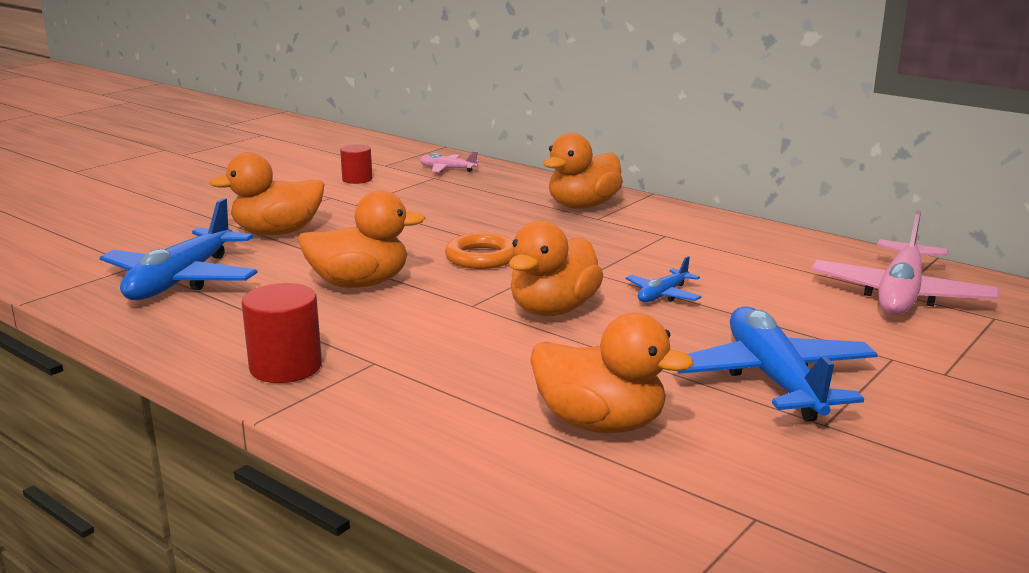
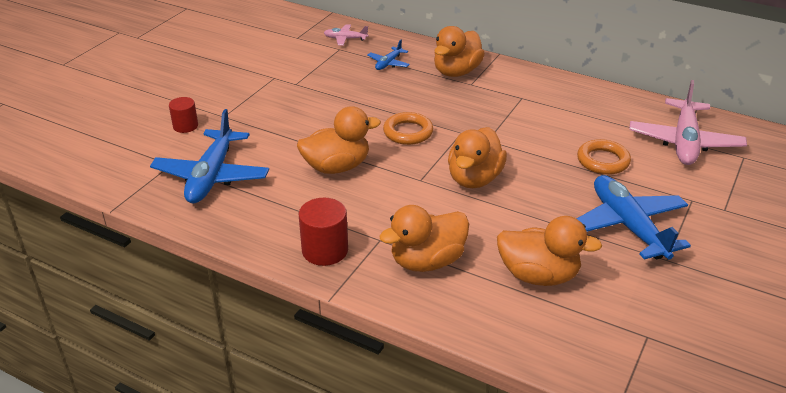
camera: 10 degrees left, 15 degrees up
orange duck [209,152,324,235] -> orange duck moved to [379,205,469,272]
red cylinder [340,144,372,184] -> red cylinder moved to [169,97,198,133]
blue plane [626,256,702,302] -> blue plane moved to [367,40,410,70]
none -> orange ring [577,139,631,175]

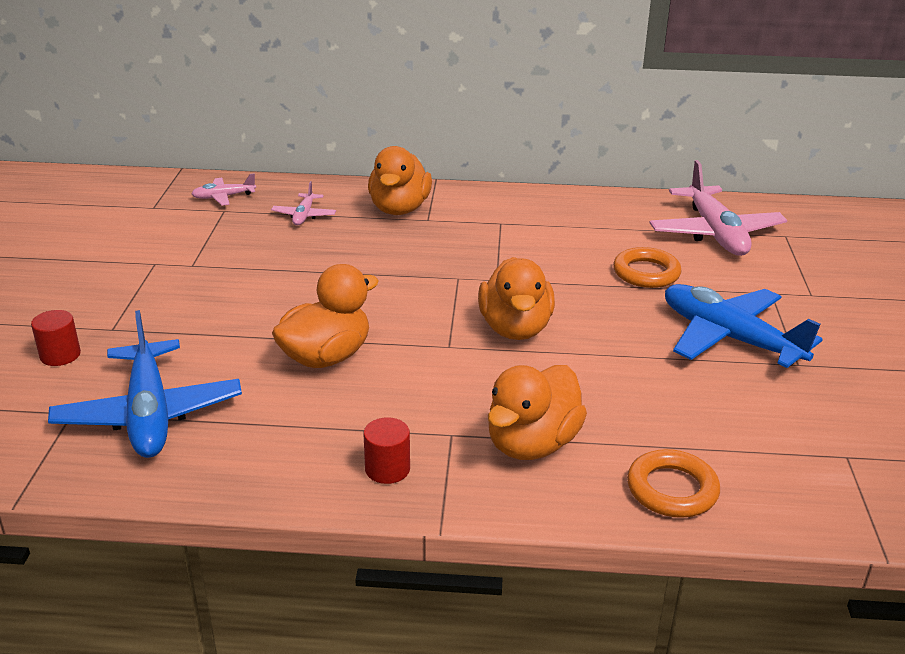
camera: 25 degrees left, 5 degrees down
red cylinder [299,198,348,266] -> red cylinder [363,417,410,484], size x0.65
blue plane [367,40,410,70] -> pink plane [271,181,336,225]
orange ring [383,112,433,145] -> orange ring moved to [627,449,720,518]
orange duck [497,216,602,286] -> none

